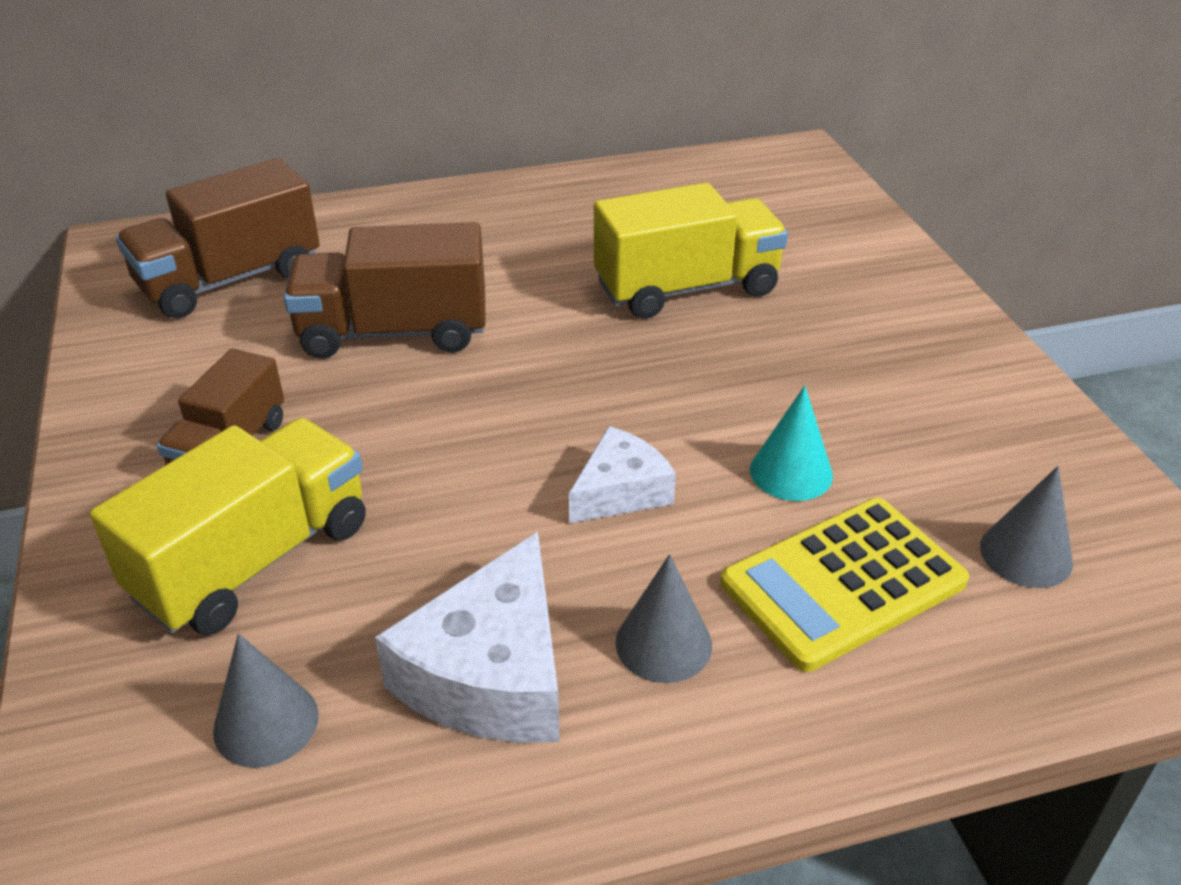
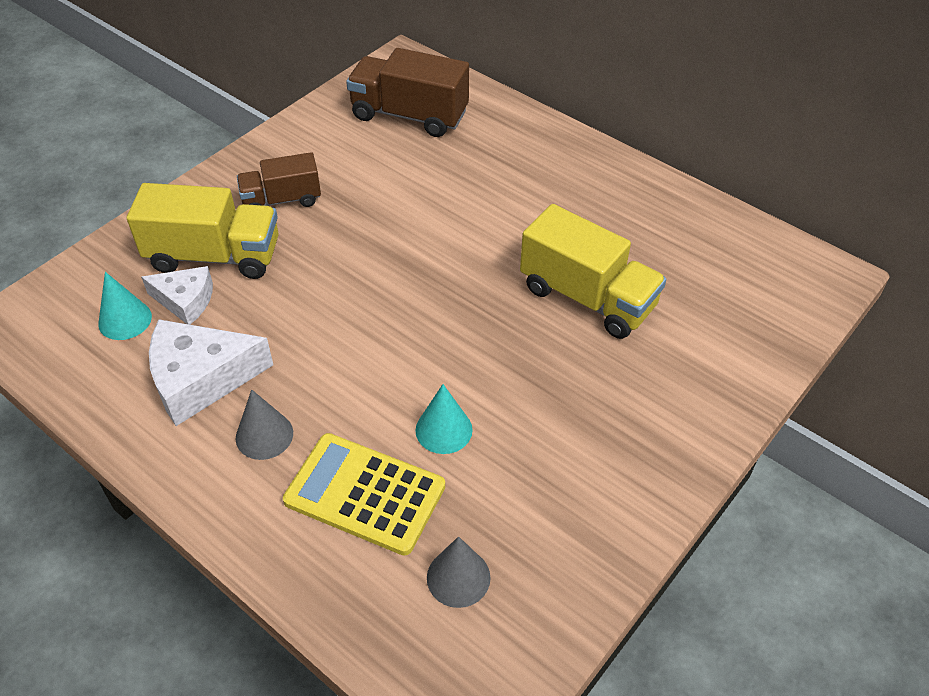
camera: 55 degrees right, 10 degrees up
grey cone [213,634,319,768] -> turquoise cone [98,272,152,340]
brown truck [284,222,486,359] -> none
white cheese [569,426,676,523] -> white cheese moved to [141,266,213,325]

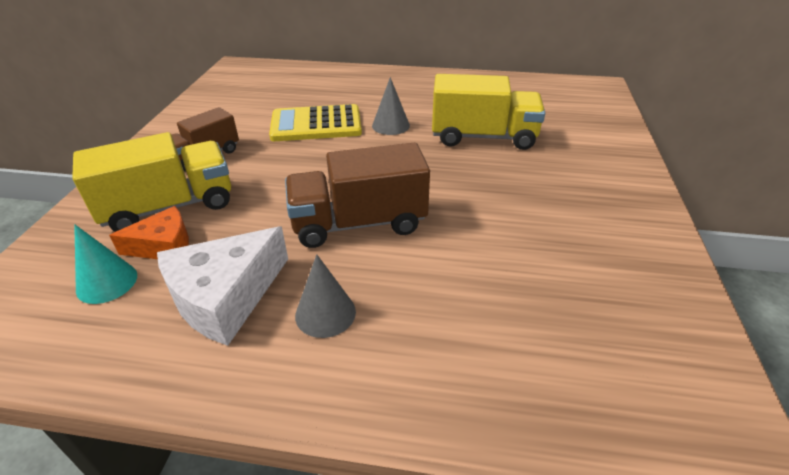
camera: 30 degrees left, 10 degrees down
white cheese [141,266,213,325] -> orange cheese [109,206,189,259]
yellow calculator [283,433,445,556] -> yellow calculator moved to [269,104,362,141]
brown truck [346,48,469,137] -> brown truck moved to [285,143,430,248]
turquoise cone [415,384,473,454] -> none
grey cone [427,536,490,608] -> grey cone moved to [372,77,410,135]

